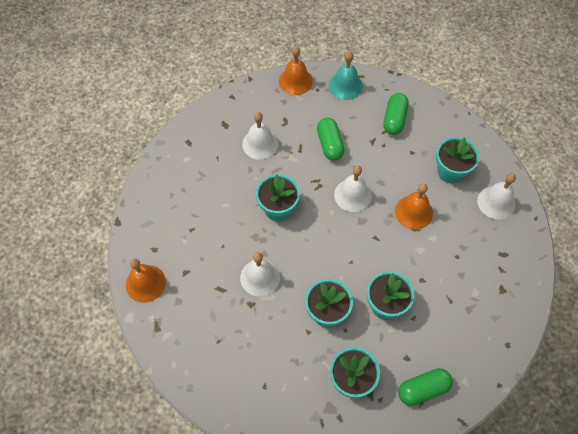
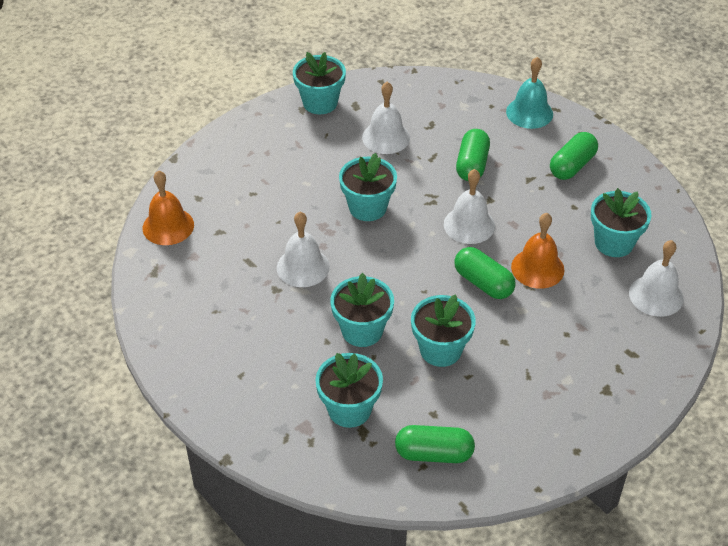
camera: 25 degrees right, 15 degrees down
orange bell [279,47,313,95] -> none
none -> turquoise flower pot [293,52,346,114]
none -> green capsule [454,247,516,299]

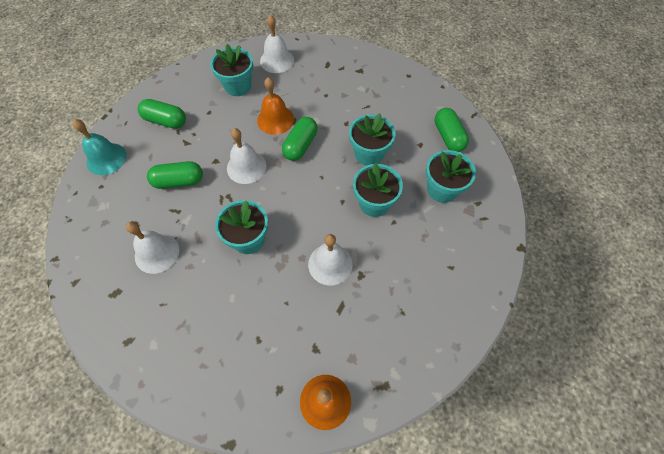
camera: 110 degrees left, 15 degrees up
turquoise flower pot [293,52,346,114] -> none

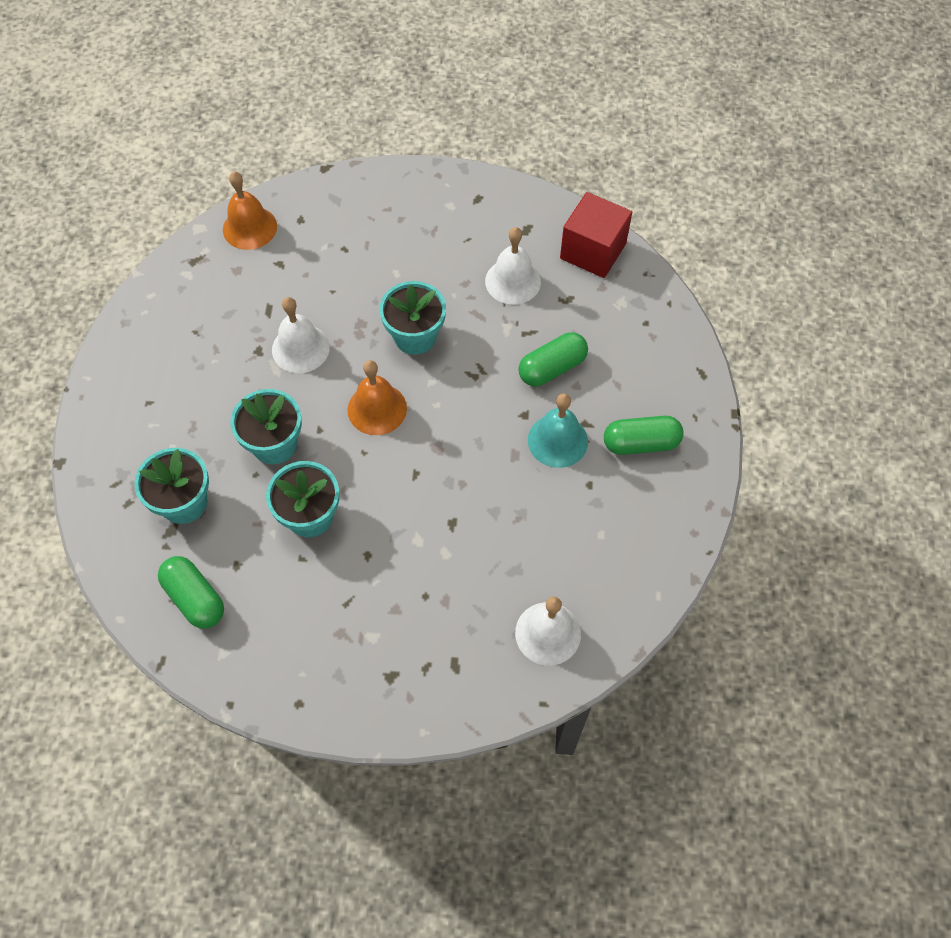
camera: 155 degrees right, 0 degrees up
turquoise bell [73,119,127,175] -> turquoise bell moved to [528,393,588,468]
turquoise flower pot [210,44,253,96] -> none
white bell [227,128,266,184] -> none
orange bell [257,77,294,135] -> orange bell moved to [347,360,407,435]
green capsule [282,117,318,161] -> none
none -> red cube [560,192,632,278]

